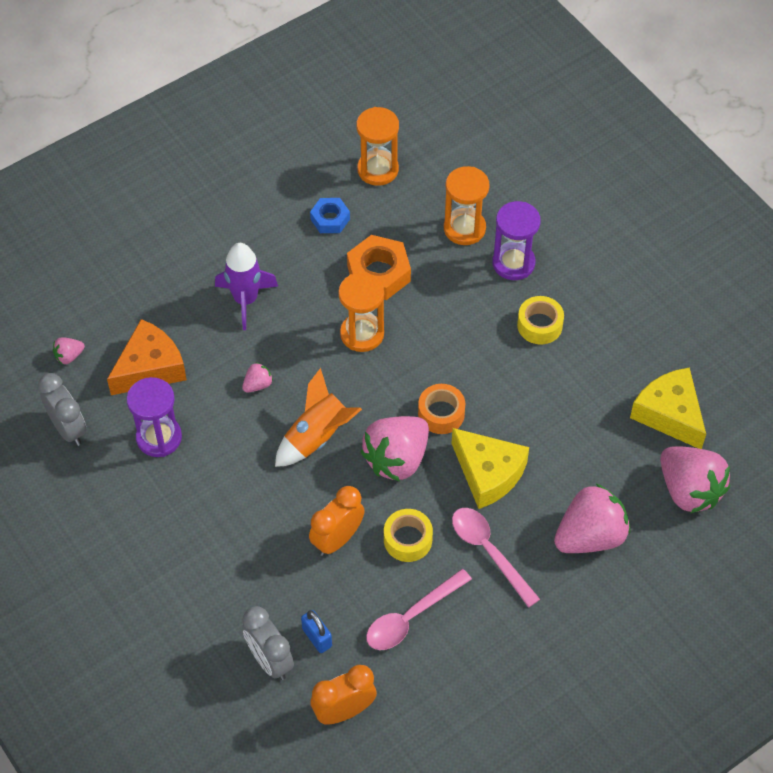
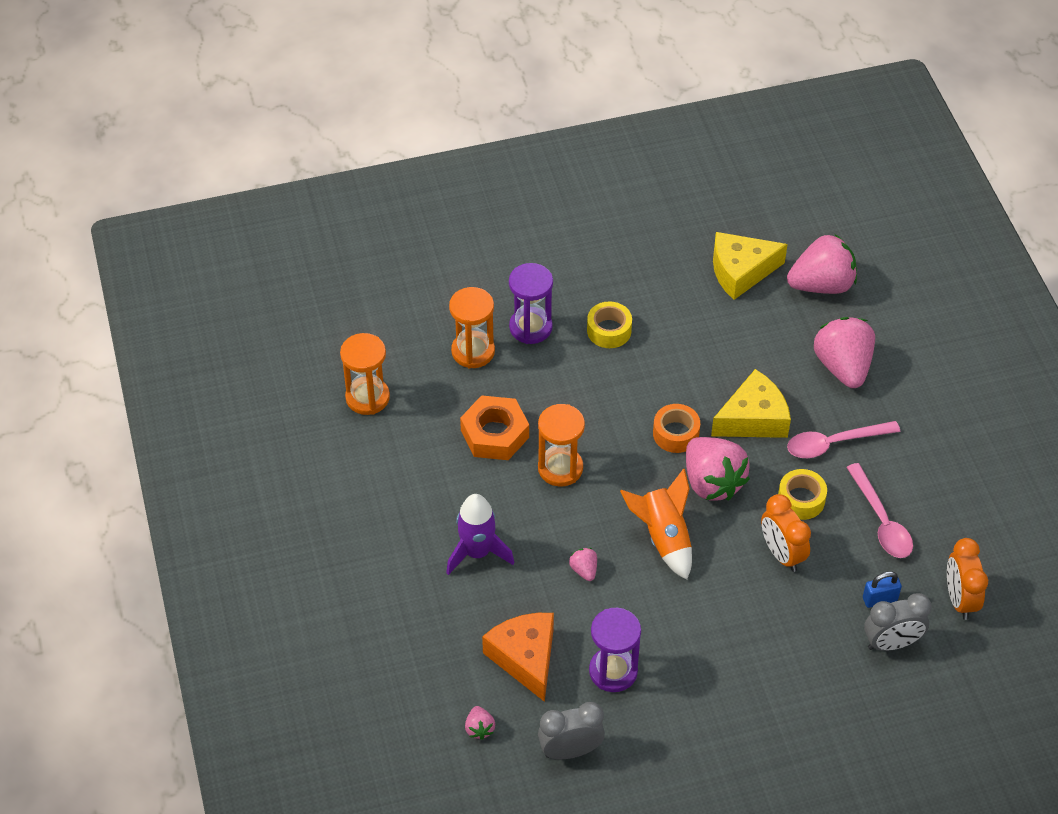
camera: 70 degrees left, 5 degrees down
blue nut [310,198,350,233] -> none

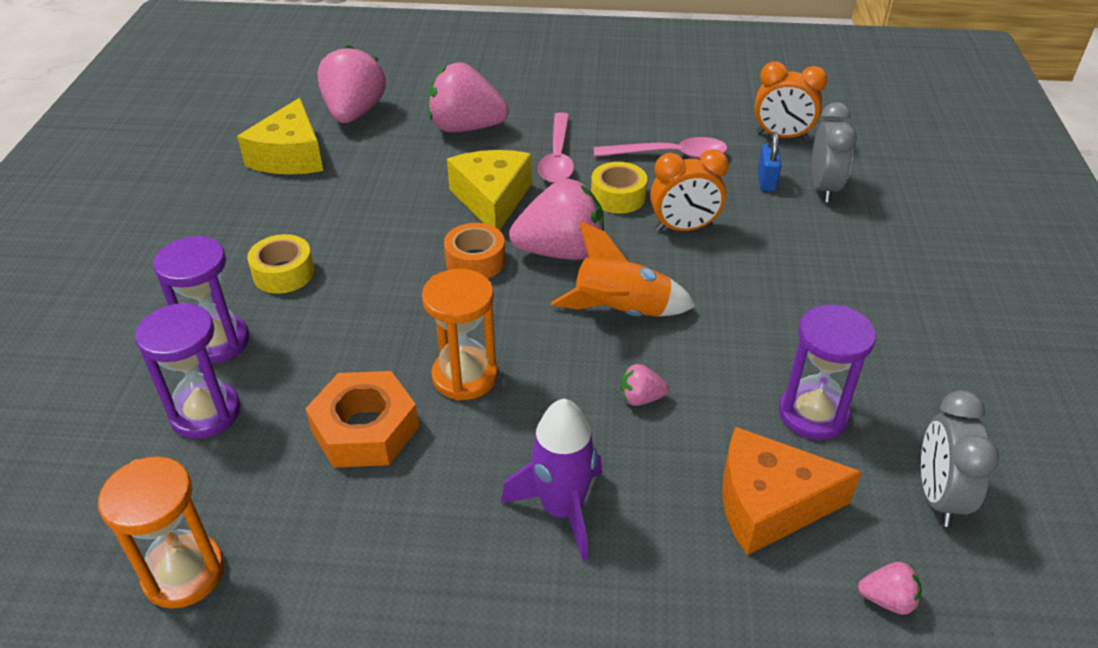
camera: 70 degrees left, 10 degrees down
orange hourglass [449,287,495,368] -> purple hourglass [135,302,240,439]

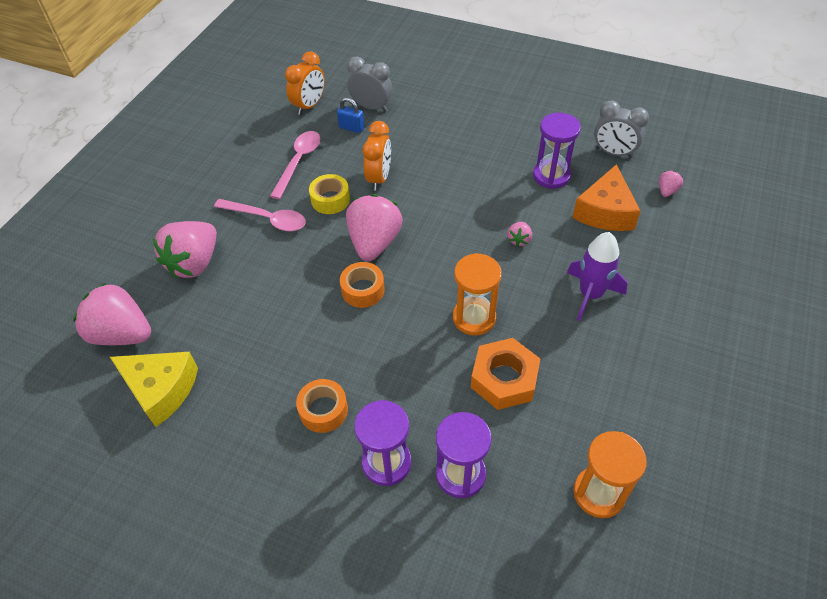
camera: 70 degrees left, 10 degrees up
yellow tape [247,234,315,294] -> orange tape [296,379,348,433]
yellow cheese [447,150,532,230] -> none
orange rocket [551,221,696,317] -> none

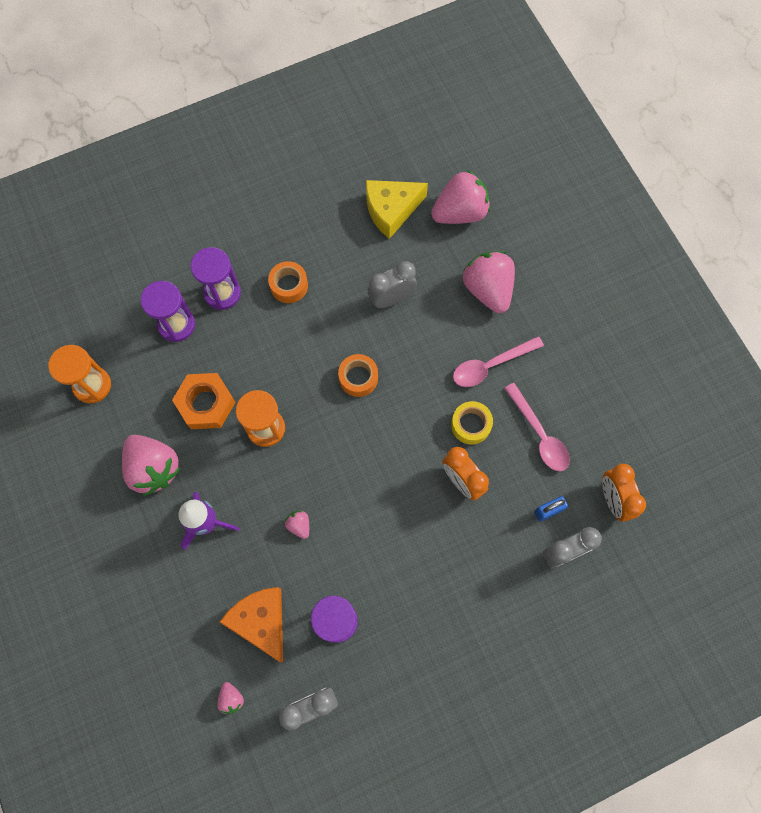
camera: 130 degrees right, 20 degrees up
pink strawberry [346,194,403,261] -> pink strawberry moved to [122,435,181,496]
none -> grey clock [368,261,417,308]

